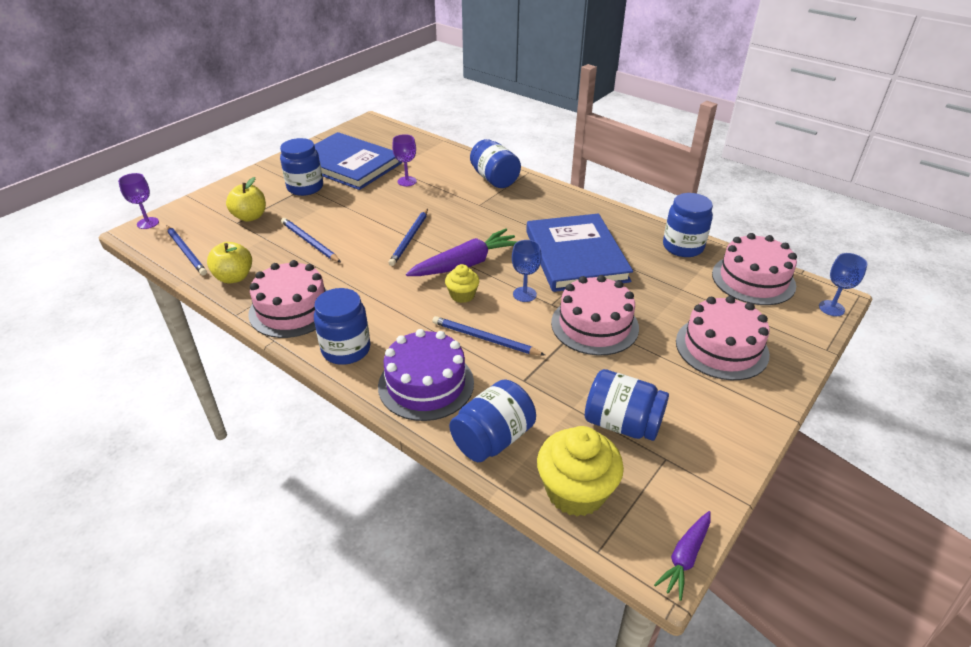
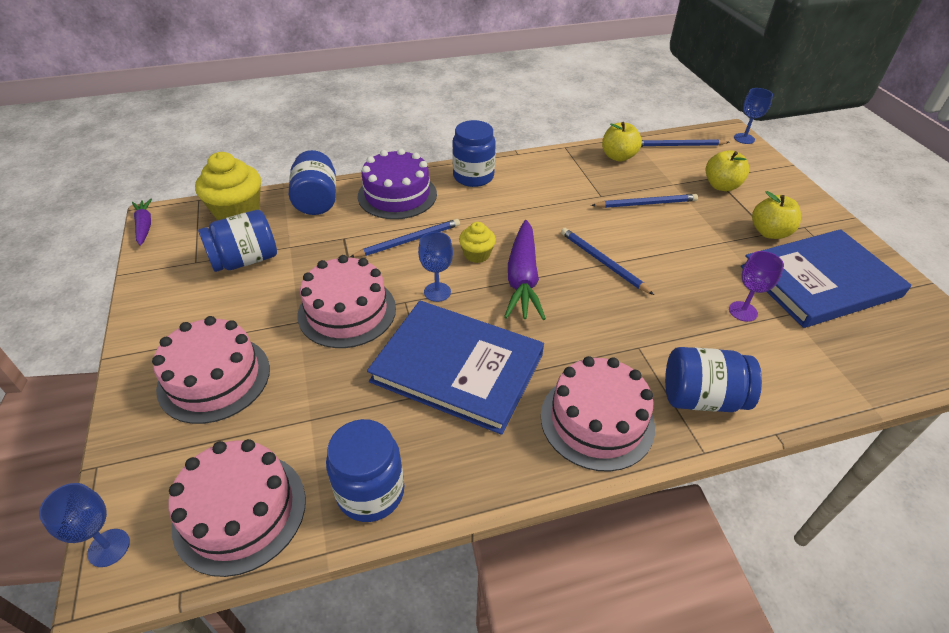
camera: 125 degrees right, 5 degrees up
purple goblet [118,173,159,229] -> blue goblet [734,88,773,144]
pink cake [248,260,328,338] -> pink cake moved to [541,356,655,472]
blue jar [280,138,323,196] -> yellow apple [752,191,801,239]

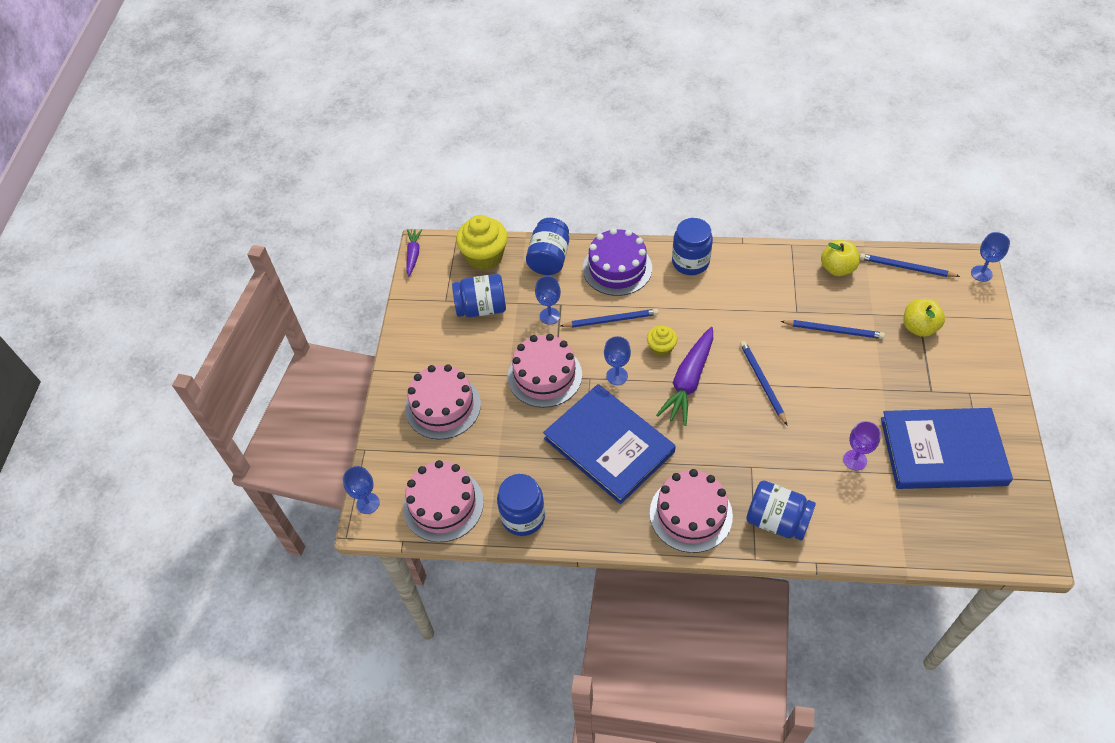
camera: 25 degrees right, 10 degrees up
yellow apple [752,191,801,239] -> none
none -> blue goblet [535,276,561,325]

